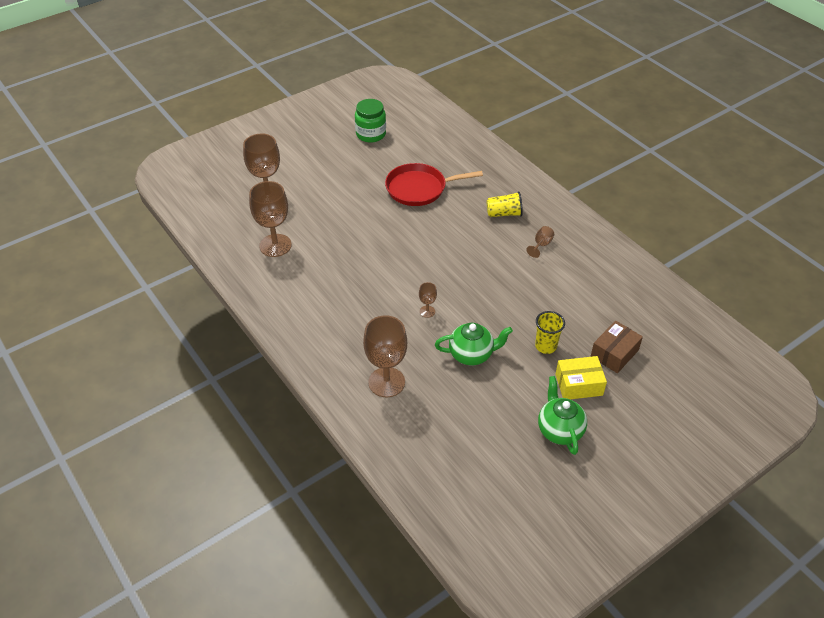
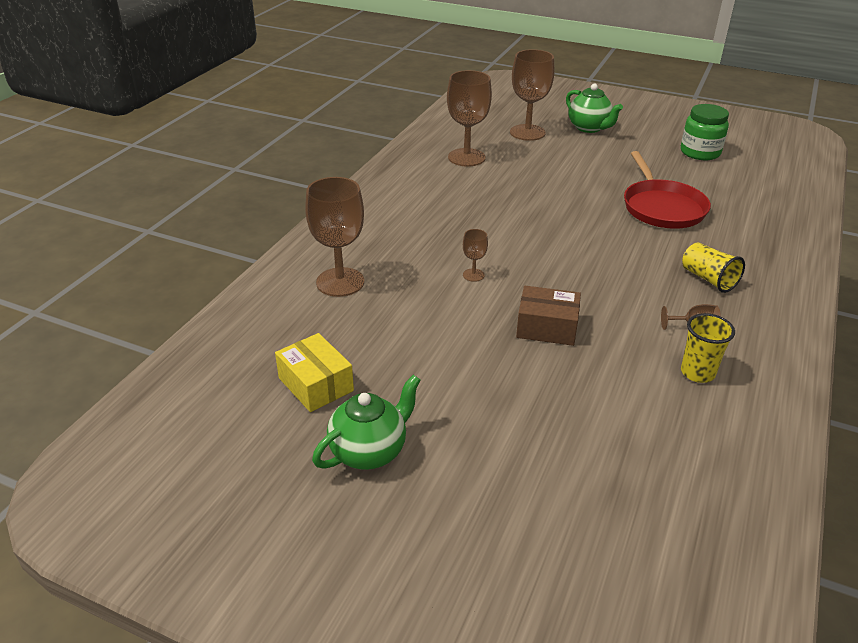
camera: 60 degrees right, 10 degrees down
red pan [385,163,483,206] -> red pan turned 150 degrees counterclockwise [624,151,711,229]
green teapot [435,323,513,365] -> green teapot moved to [566,84,623,133]
yellow cup [535,311,565,354] -> yellow cup moved to [681,313,735,383]
yellow box [555,356,607,399] -> yellow box moved to [275,333,354,412]
brown box [590,321,643,373] -> brown box moved to [516,286,581,346]

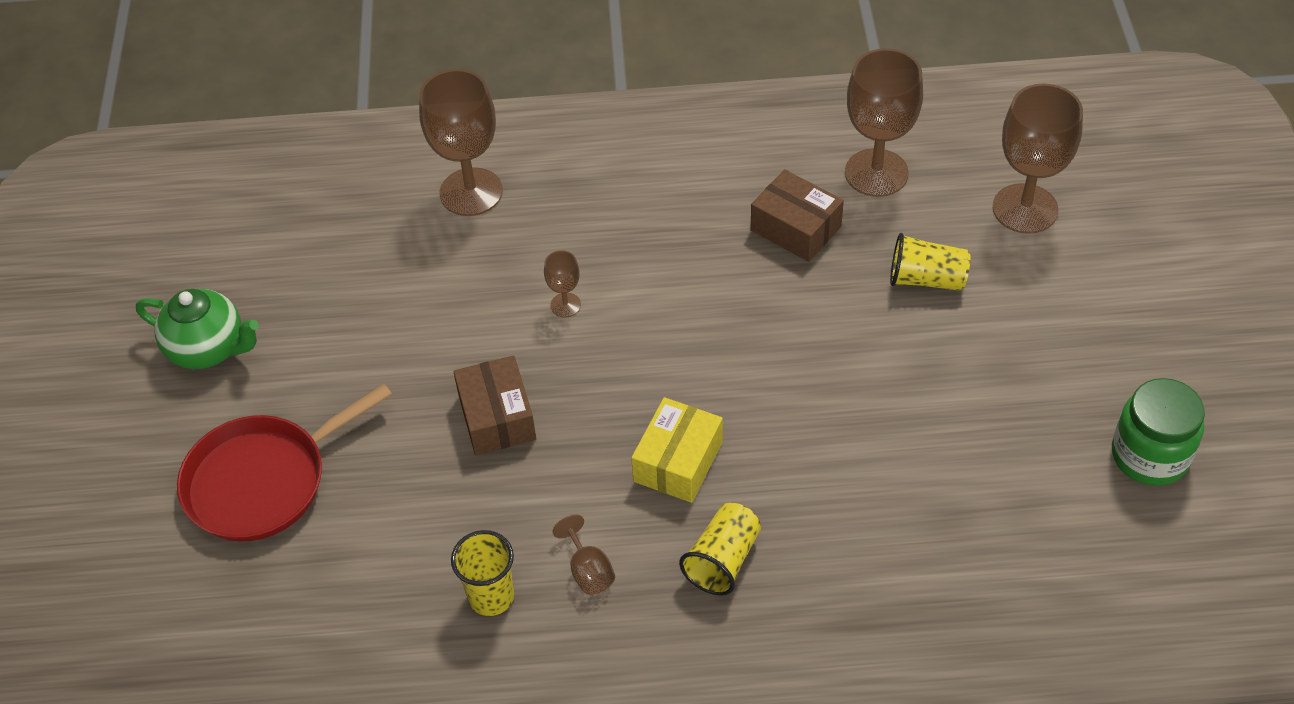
camera: 65 degrees right, 15 degrees up
yellow box [275,333,354,412] -> yellow box moved to [631,397,723,503]
green teapot [566,84,623,133] -> none
red pan [624,151,711,229] -> red pan moved to [177,384,392,541]
none -> brown box [751,169,844,262]
none -> yellow cup [890,233,971,291]

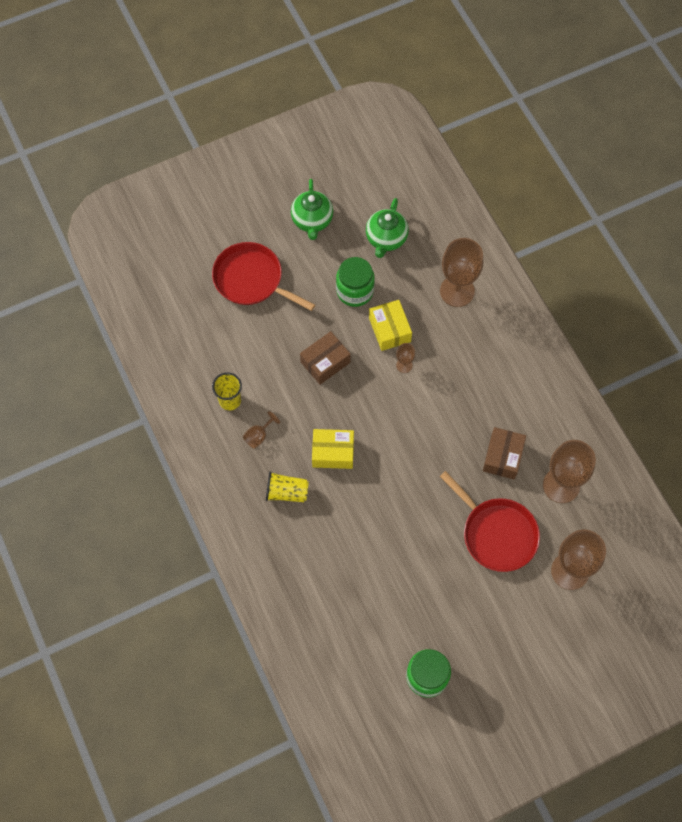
camera: 65 degrees right, 15 degrees up
yellow cup [890,233,971,291] -> red pan [440,471,540,572]
none -> green jar [336,257,375,307]
none -> green teapot [366,198,409,258]
none -> yellow box [369,300,412,351]

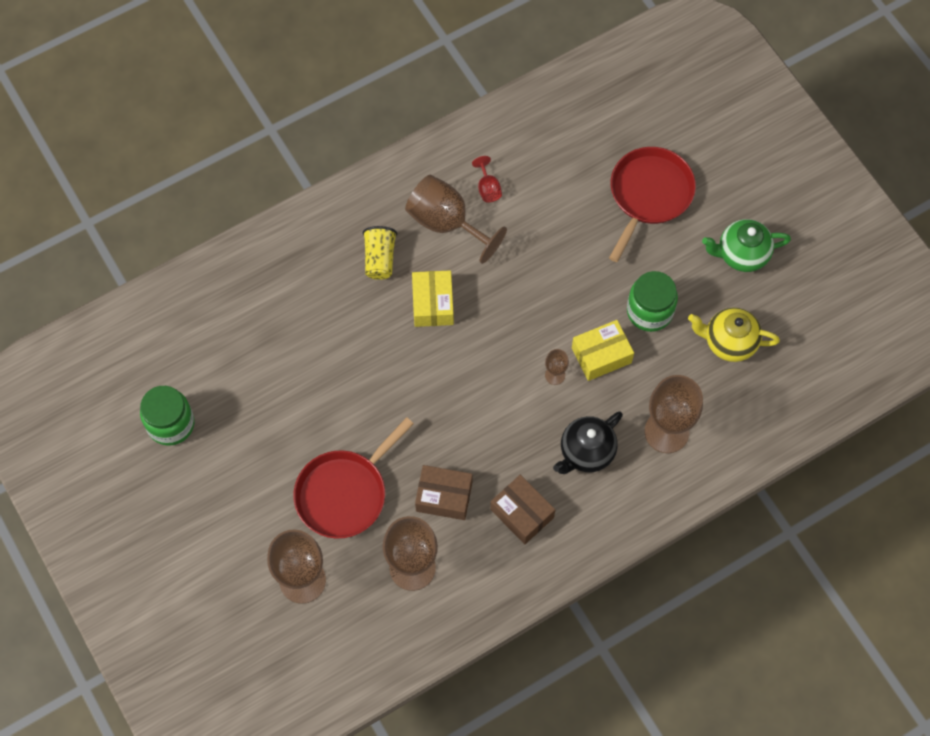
camera: 85 degrees right, 0 degrees up
yellow cup [212,372,242,410] -> red goblet [472,156,502,202]
brown goblet [243,411,280,449] -> brown goblet [405,175,507,264], size x2.18
brown box [300,331,351,385] -> brown box moved to [490,475,555,544]
green teapot [366,198,409,258] -> yellow teapot [688,308,780,362]
none -> black teapot [553,411,623,474]

